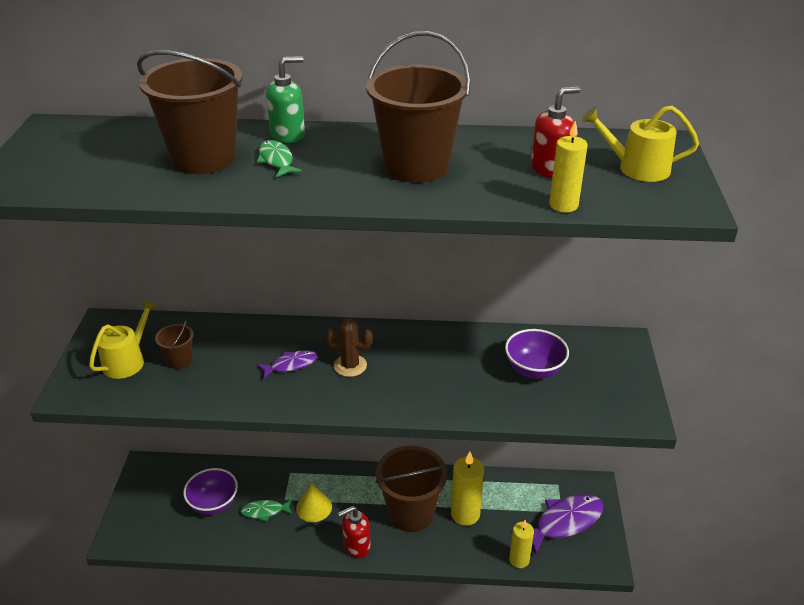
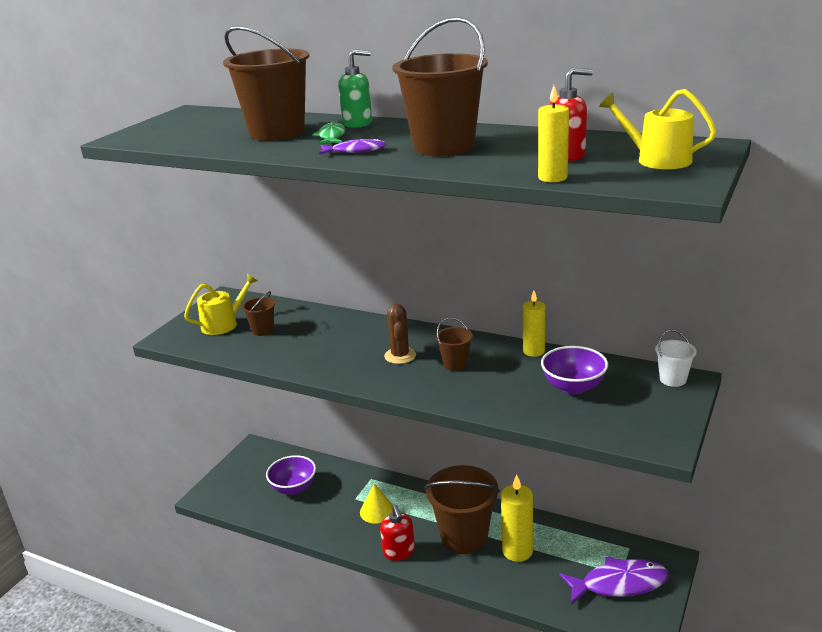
camera: 25 degrees right, 10 degrees down
green fish [241,499,292,522] -> none
purple fish [257,350,318,378] -> purple fish moved to [319,138,387,154]
brown cactus [325,317,373,377] -> brown cactus turned 45 degrees clockwise [384,304,416,364]
red soap dispenser [338,506,371,558] -> red soap dispenser turned 105 degrees counterclockwise [380,505,415,561]
yellow candle [509,520,534,568] -> yellow candle moved to [523,291,545,357]
none -> brown bucket [436,317,473,371]
none -> white bucket [655,329,697,387]

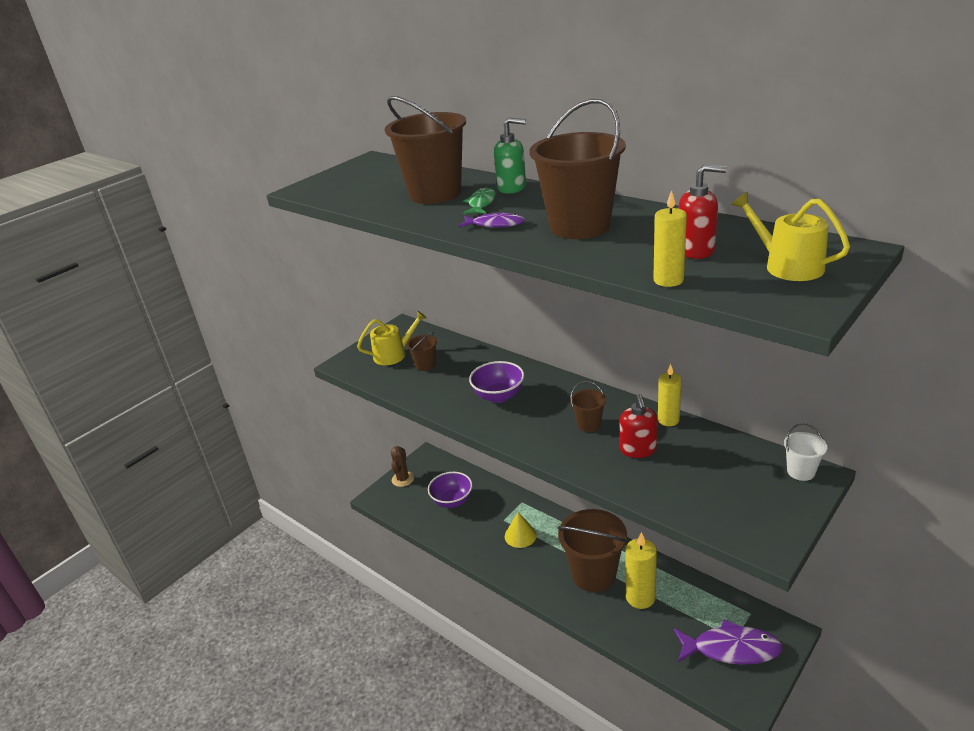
camera: 15 degrees right, 5 degrees up
red soap dispenser [380,505,415,561] -> red soap dispenser moved to [620,394,658,458]
brown cactus [384,304,416,364] -> brown cactus moved to [391,446,414,487]
purple bowl [541,346,608,394] -> purple bowl moved to [469,361,524,403]

